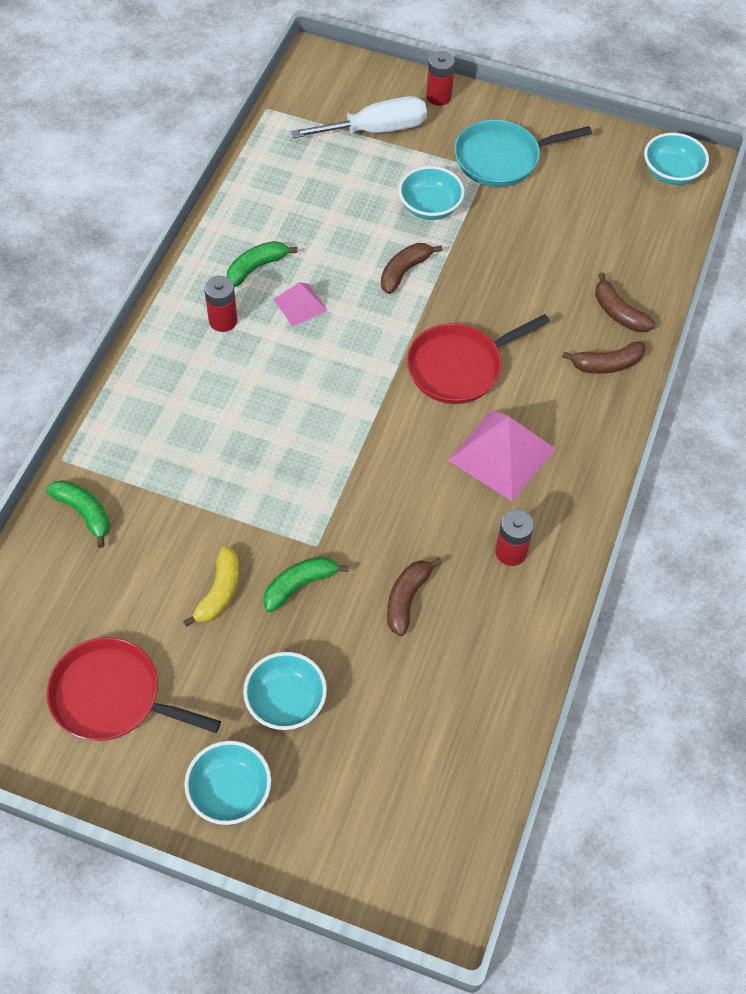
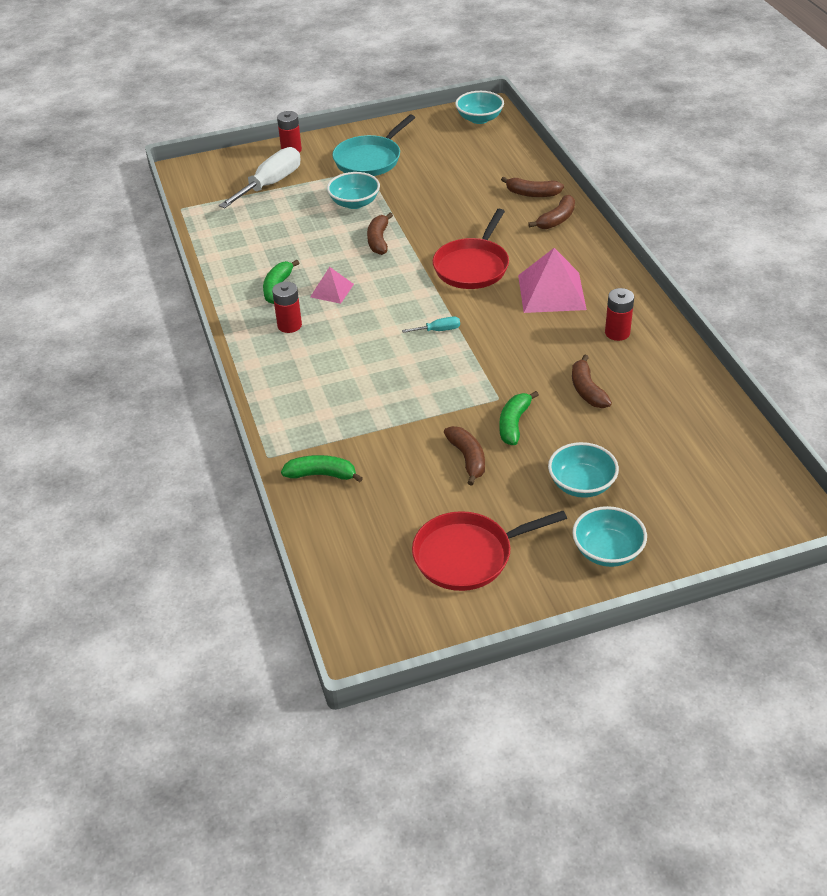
camera: 35 degrees left, 15 degrees down
yellow banana [183,546,239,627] -> brown banana [444,426,485,486]
none -> turquoise screwdriver [402,317,460,333]

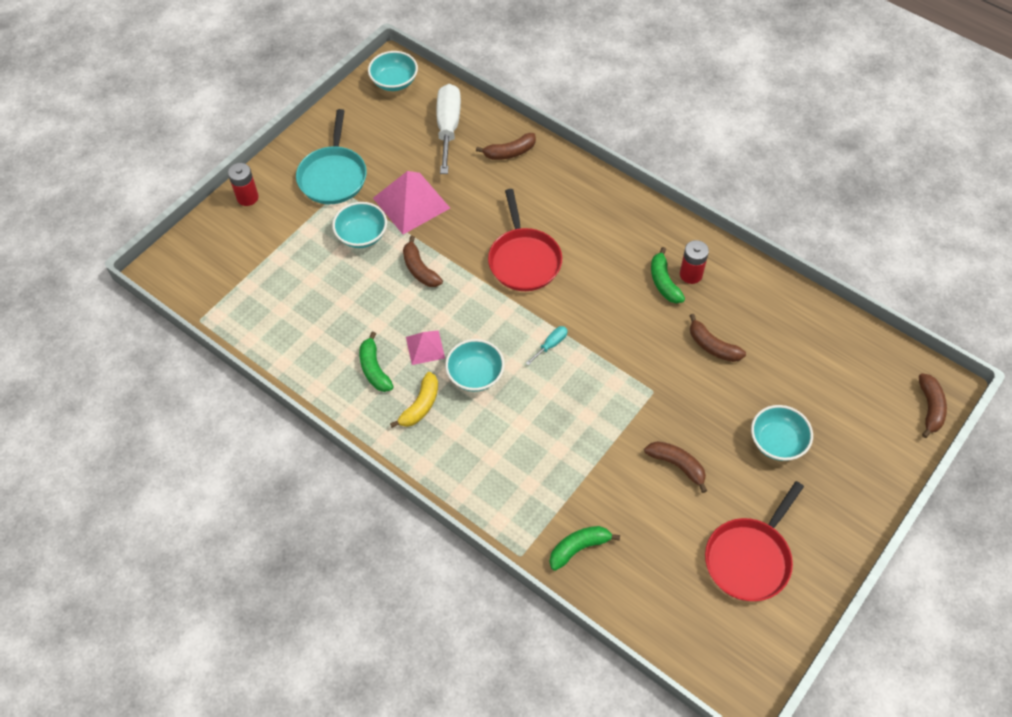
camera: 35 degrees left, 15 degrees up
white screwdriver [219,147,301,208] -> white screwdriver moved to [436,84,461,174]
red battery [272,282,302,333] -> yellow banana [390,372,438,428]
green banana [499,391,539,445] -> green banana moved to [651,247,685,303]
pink pyramid [518,248,587,313] -> pink pyramid moved to [373,171,450,234]
brown banana [528,195,575,229] -> brown banana moved to [919,373,947,438]
turquoise bowl [572,506,647,567] -> turquoise bowl moved to [445,339,505,392]

